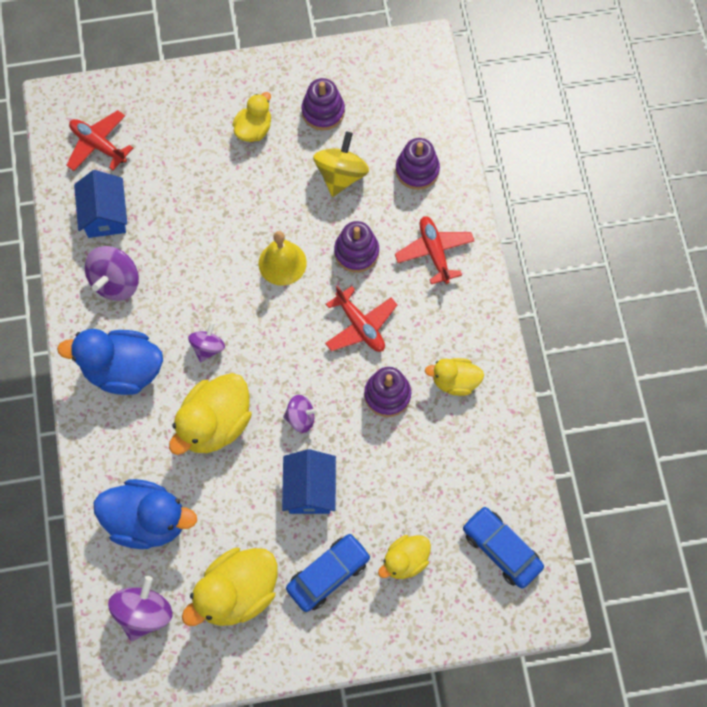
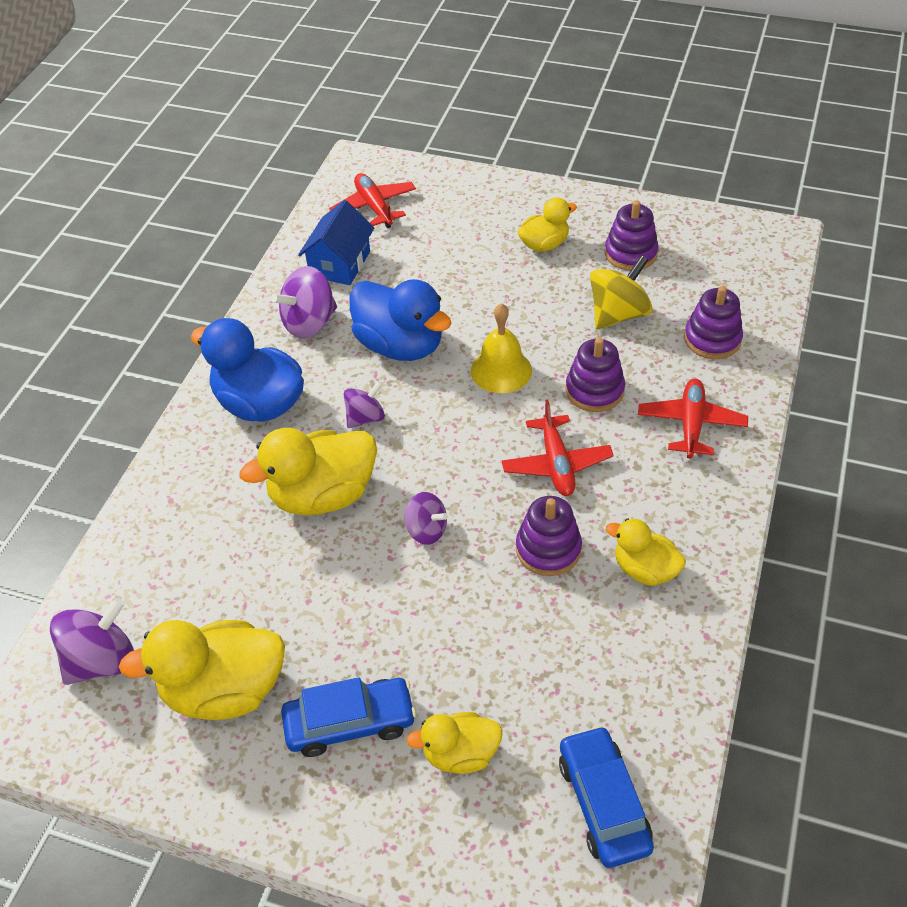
camera: 30 degrees right, 20 degrees down
blue duck [94,479,197,549] -> blue duck moved to [349,279,451,361]
blue house [282,449,336,514] -> none

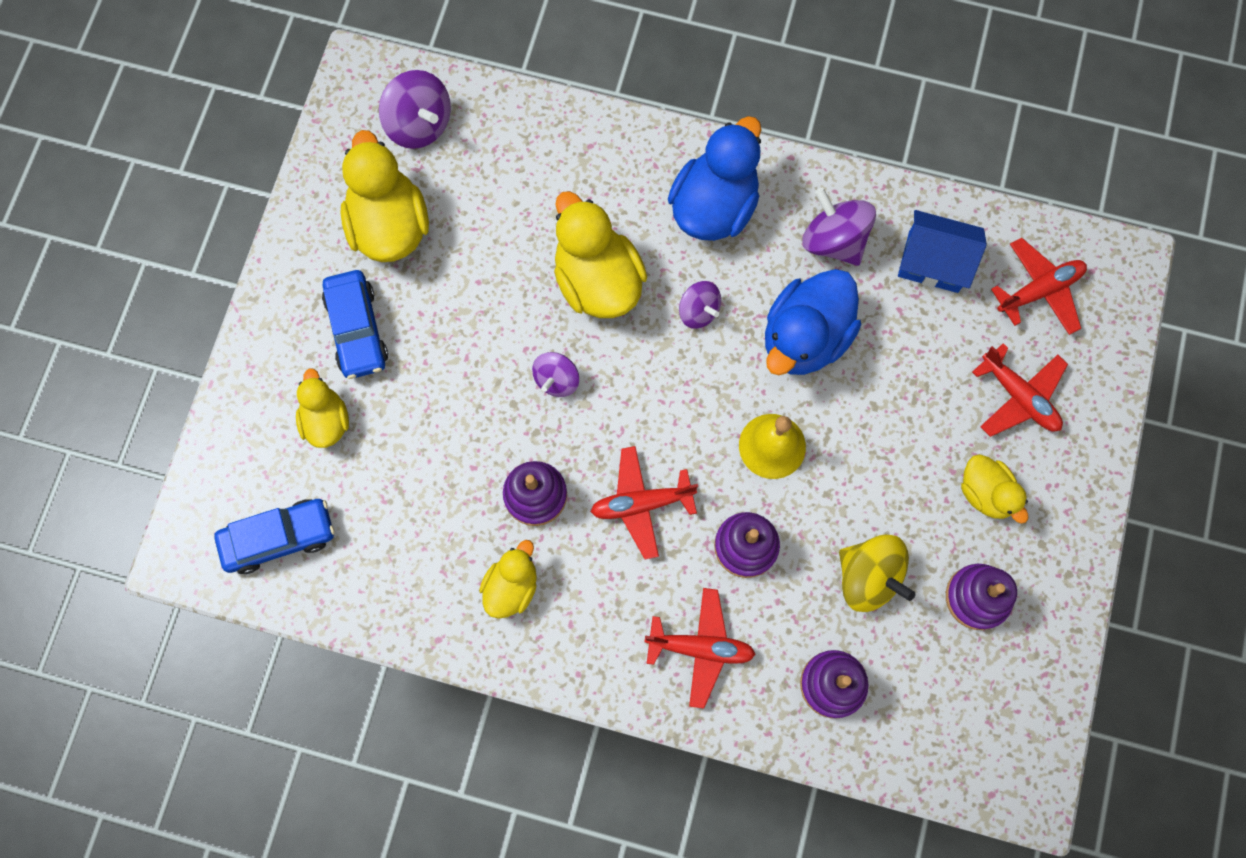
camera: 85 degrees right, 25 degrees up
none -> red plane [972,343,1068,437]

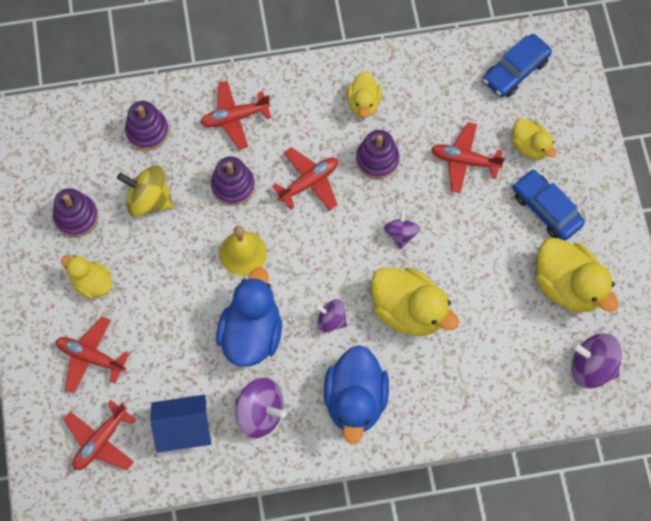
camera: 155 degrees right, 5 degrees down
none -> red plane [431,122,505,193]

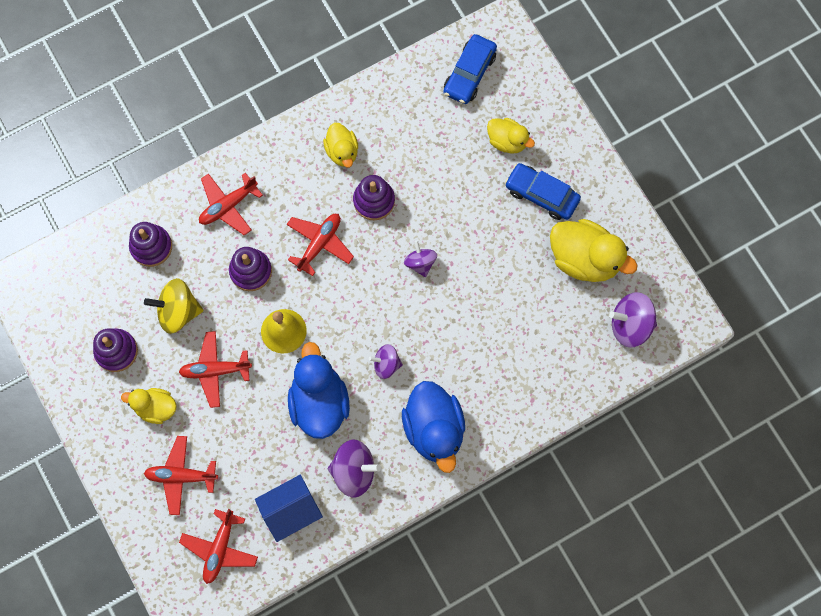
camera: 20 degrees left, 5 degrees up
yellow duck [371,267,459,336] -> none
red plane [431,122,505,193] -> red plane moved to [179,331,252,408]

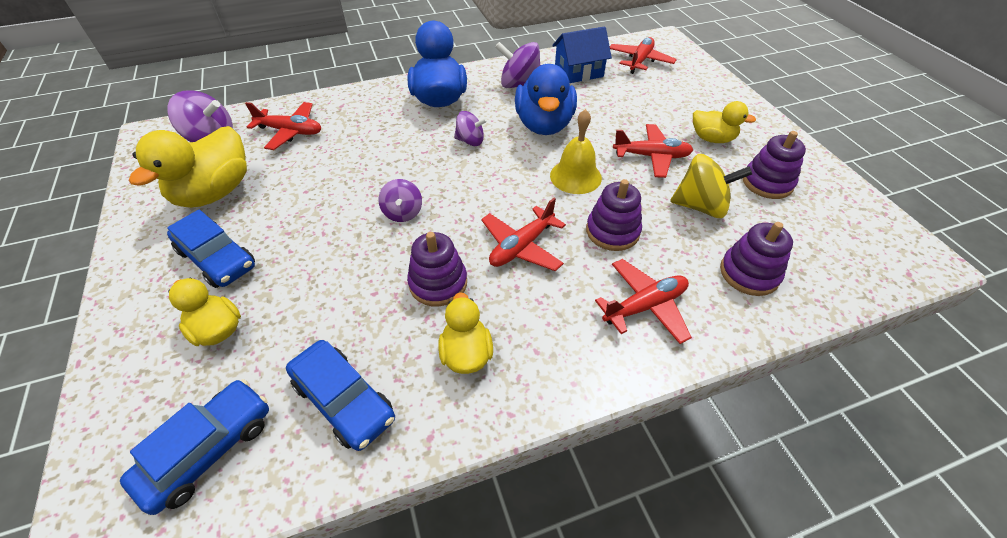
camera: 170 degrees left, 25 degrees down
red plane [144,436,218,515] -> red plane moved to [245,102,321,150]
yellow duck [550,219,638,282] -> yellow duck turned 105 degrees counterclockwise [129,126,247,208]
none -> blue car [286,340,395,451]

